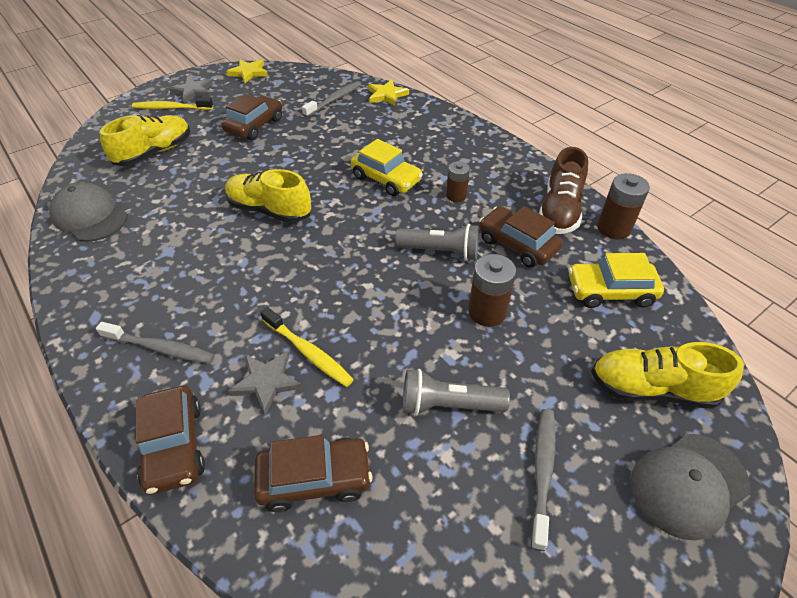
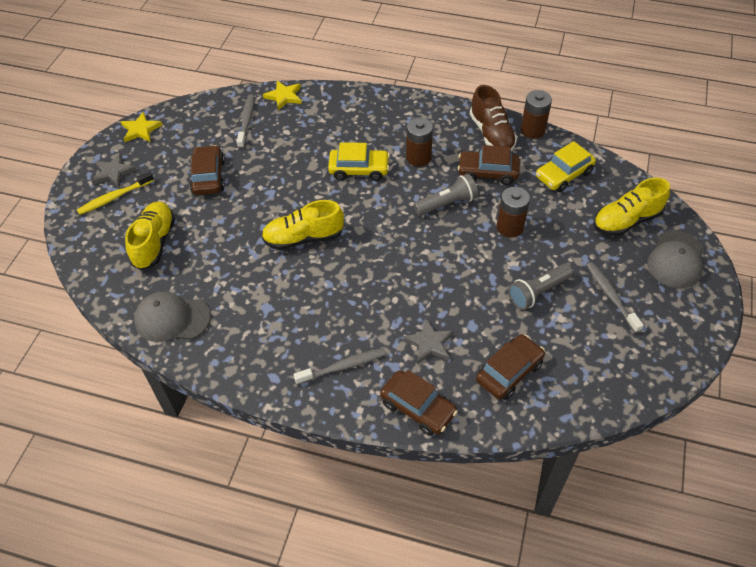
camera: 35 degrees left, 5 degrees up
yellow toothbrush [260,307,354,387] -> none
brown battery [446,161,470,202] -> brown battery [406,117,433,167], size x1.52

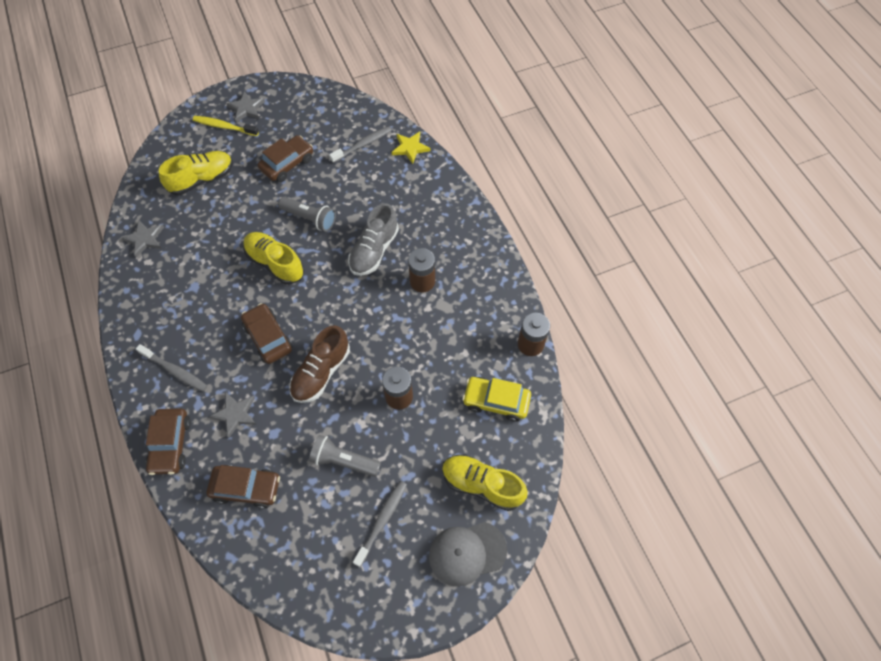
camera: 50 degrees right, 10 degrees up
yellow star [121,112,162,142] -> none
grey cap [134,291,211,342] -> grey star [121,220,164,257]
yellow car [328,142,390,181] -> grey shoe [348,203,399,276]
grey flashlight [414,174,478,216] -> grey flashlight moved to [278,197,336,232]
brown car [458,145,520,185] -> brown car moved to [241,303,293,364]
brown shoe [470,85,517,151] -> brown shoe moved to [289,325,350,403]

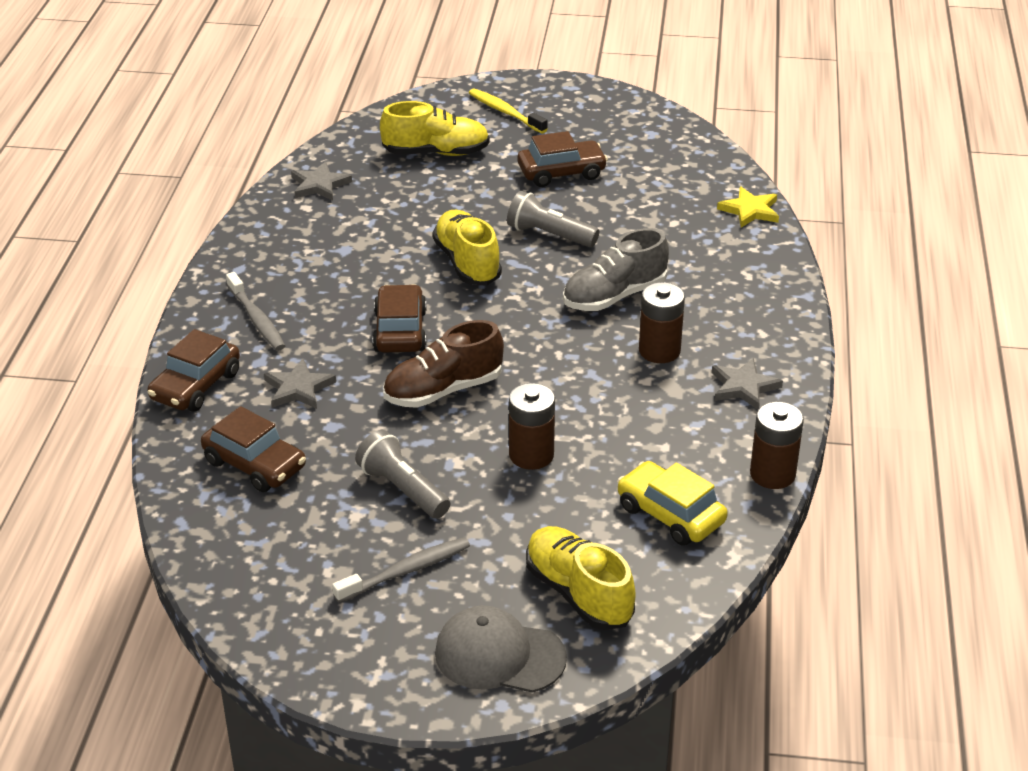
camera: 30 degrees right, 25 degrees down
grey star [226,91,265,122] -> grey star moved to [712,358,783,410]
grey flashlight [278,197,336,232] -> grey flashlight turned 150 degrees clockwise [507,191,599,247]
grey toothbrush [329,126,392,163] -> none

